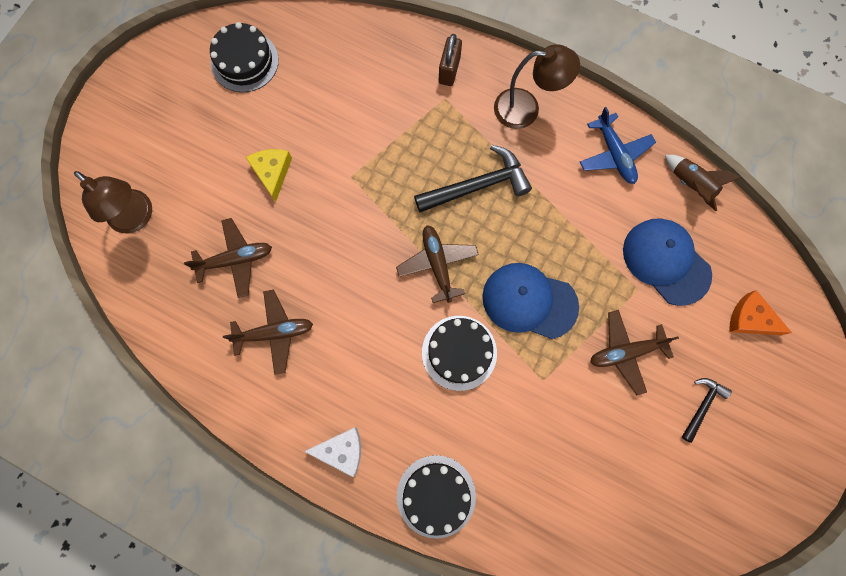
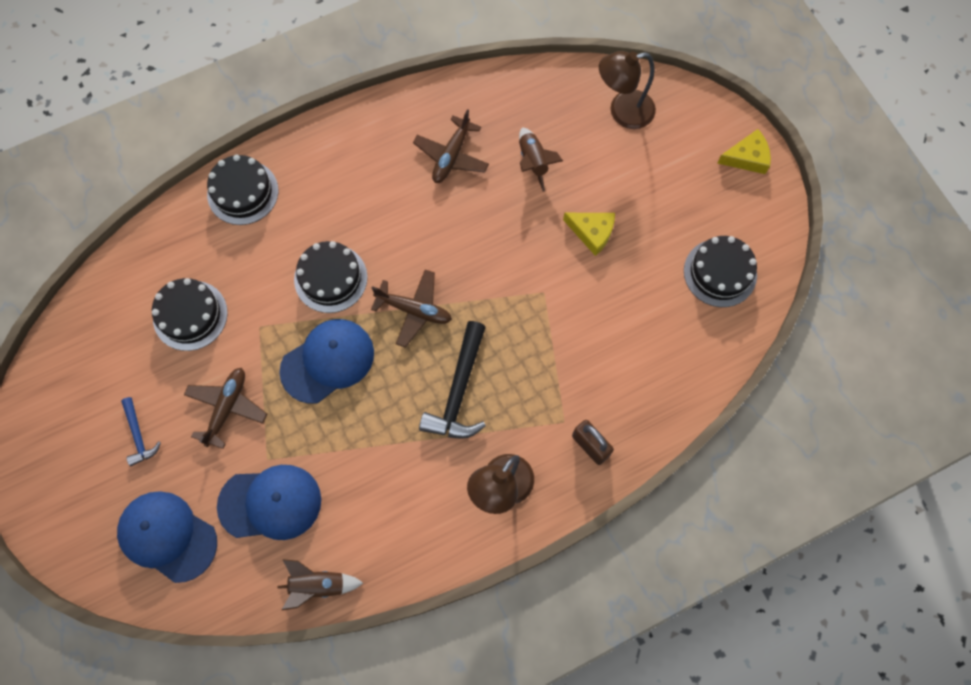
camera: 125 degrees right, 5 degrees down
brown plane [184,218,272,298] -> brown rocket [519,127,563,192]
white cheese [304,427,361,477] -> none
blue plane [580,107,656,184] -> none
black hammer [681,378,732,443] -> blue hammer [121,397,161,466]
orange cheese [729,290,792,335] -> blue cap [117,492,217,583]
none -> black cake [152,278,228,351]
none -> yellow cheese [717,129,771,174]

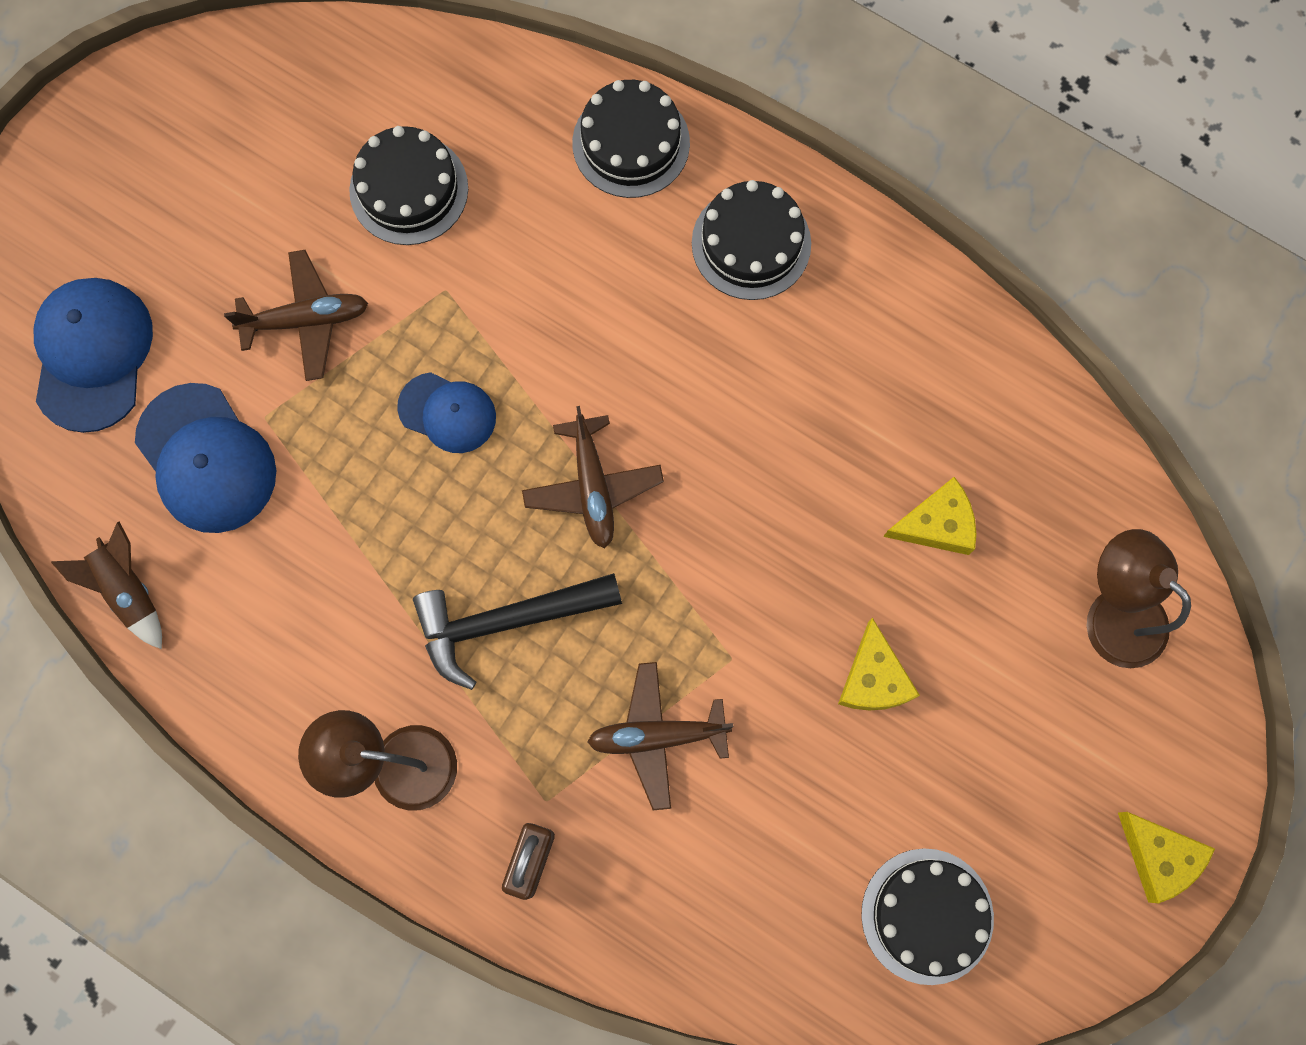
camera: 60 degrees right, 5 degrees up
blue hammer [121,397,161,466] -> none
blue cap [280,319,374,404] -> blue cap [397,372,496,453], size x0.63
black cake [294,241,368,313] -> black cake moved to [692,180,811,300]
brown plane [413,109,489,183] -> brown plane moved to [587,662,733,810]
brown rocket [519,127,563,192] -> yellow cheese [883,477,976,555]

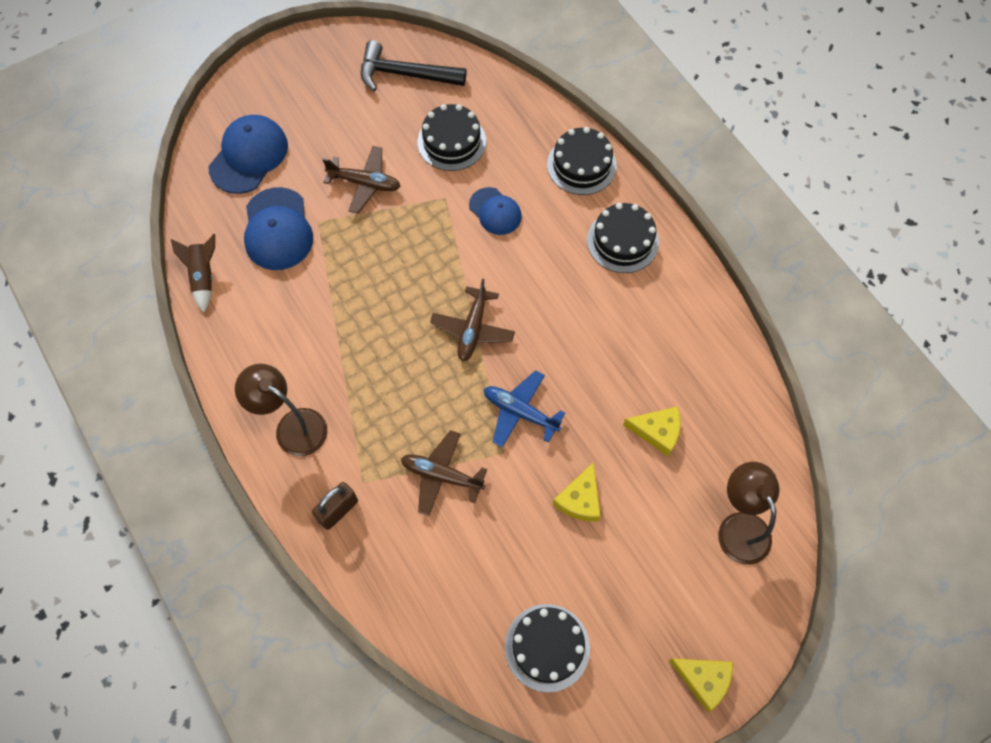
camera: 25 degrees right, 10 degrees down
blue cap [397,372,496,453] -> blue cap moved to [469,187,522,235]
black hammer [413,573,622,690] -> black hammer moved to [361,40,467,91]
yellow cheese [1118,812,1215,903] -> yellow cheese turned 45 degrees counterclockwise [669,659,733,712]
none -> blue plane [484,370,565,447]

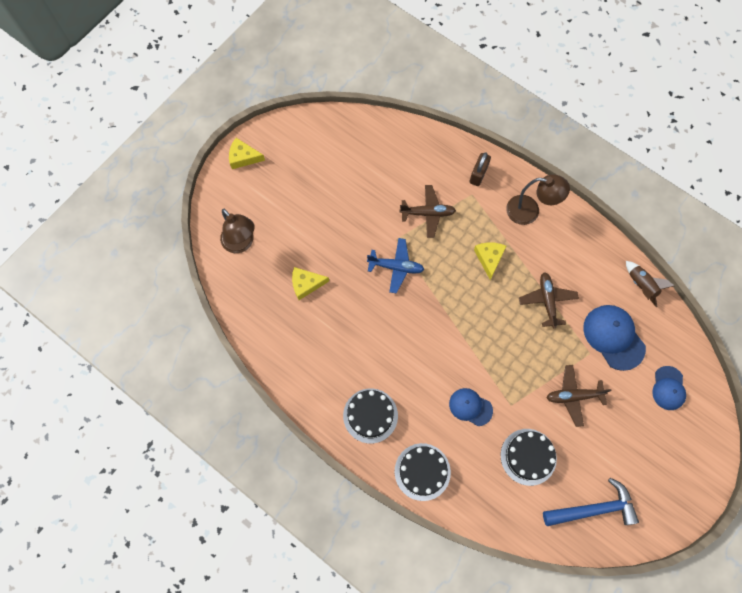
camera: 160 degrees right, 5 degrees up
blue cap [208,115,288,194] -> blue cap [652,366,686,410], size x0.63
black hammer [361,40,467,91] -> blue hammer [543,478,639,526]
brown plane [430,279,515,362] -> brown plane moved to [519,272,579,328]
black cake [505,604,590,693] -> none
yellow cheese [553,462,601,522] -> yellow cheese moved to [474,242,506,280]

